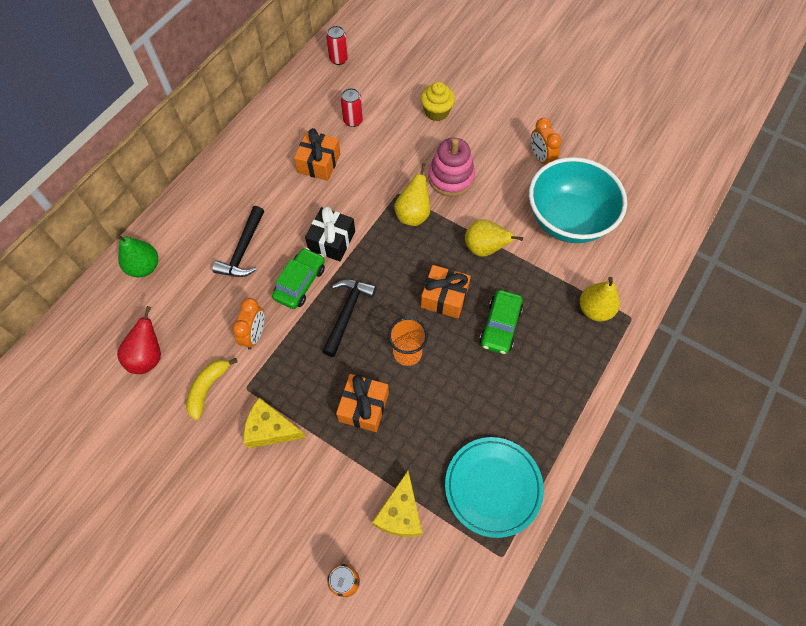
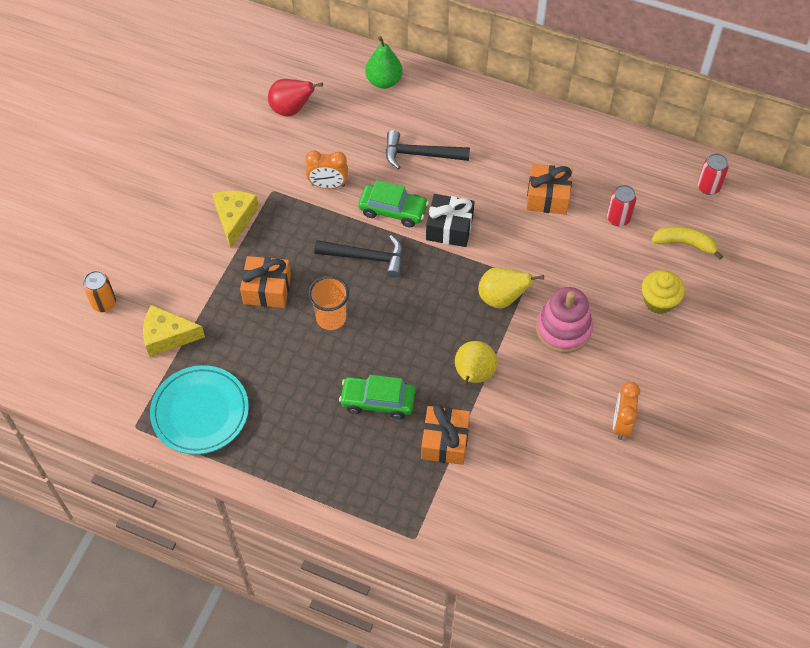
camera: 80 degrees right, 5 degrees down
yellow banana [186,358,237,420] -> yellow banana moved to [652,226,723,260]
orange gift [421,265,471,319] -> orange gift moved to [421,405,470,465]
turquoise bowl [529,157,627,243] -> none
orange clock [531,118,562,165] -> orange clock turned 45 degrees counterclockwise [613,382,640,440]
yellow pear [580,277,620,321] -> none

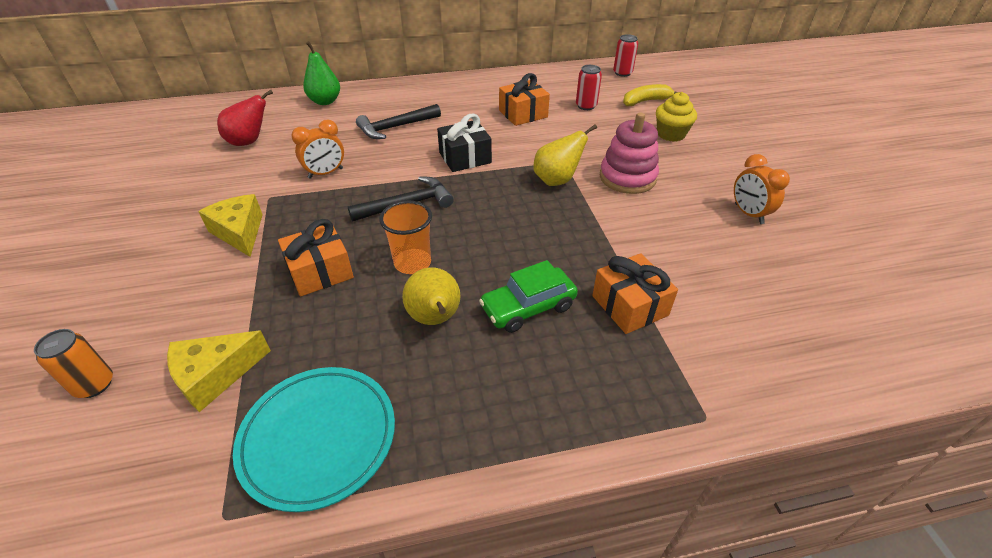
camera: 35 degrees left, 15 degrees down
green car [358,180,429,227] -> none
yellow pear [455,341,498,387] -> yellow pear moved to [402,267,460,325]

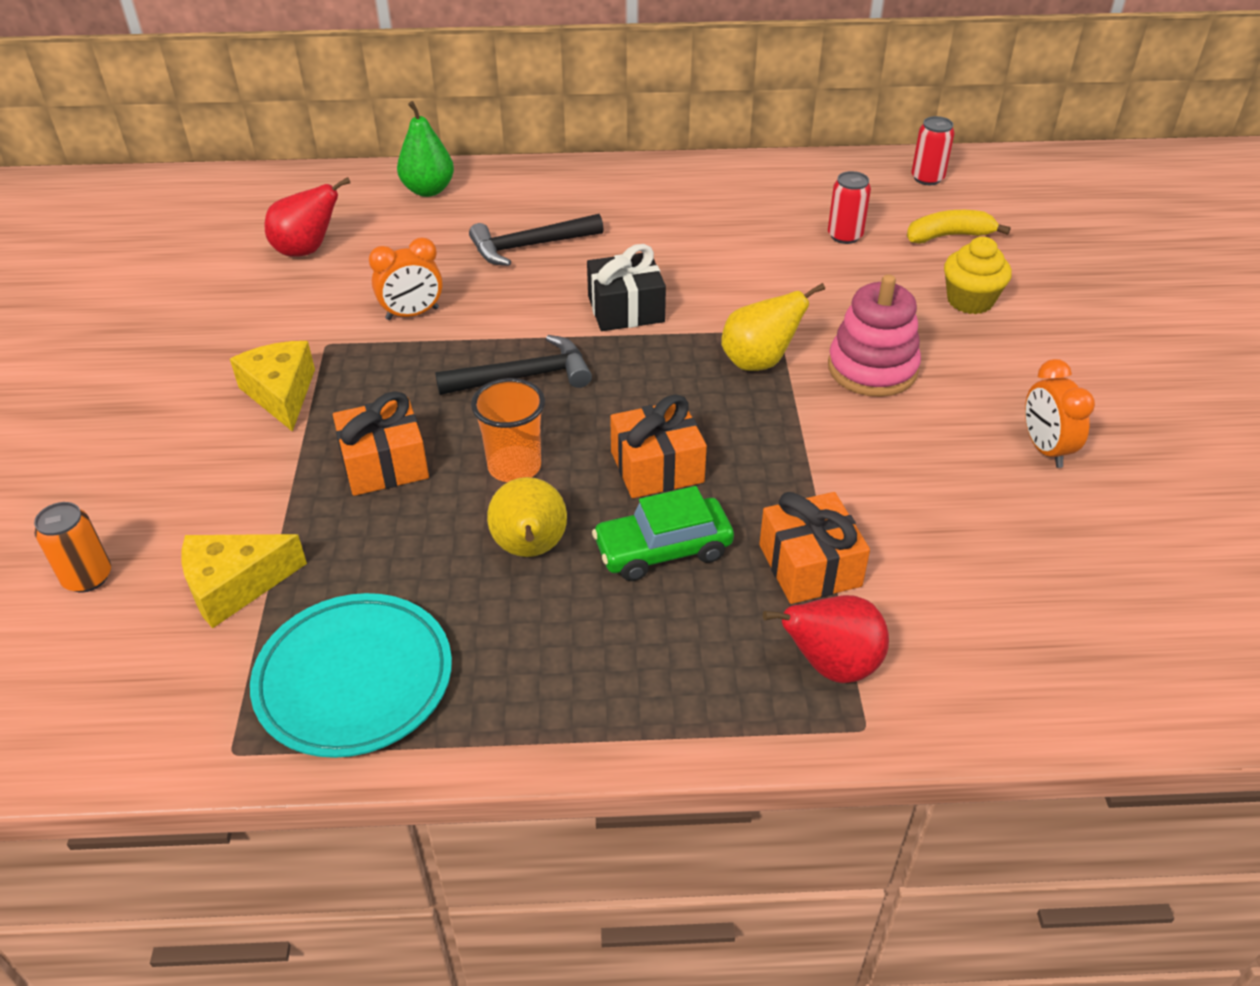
camera: 10 degrees right, 0 degrees up
orange gift [499,73,550,126] -> orange gift moved to [610,395,707,498]
none -> red pear [763,595,889,683]

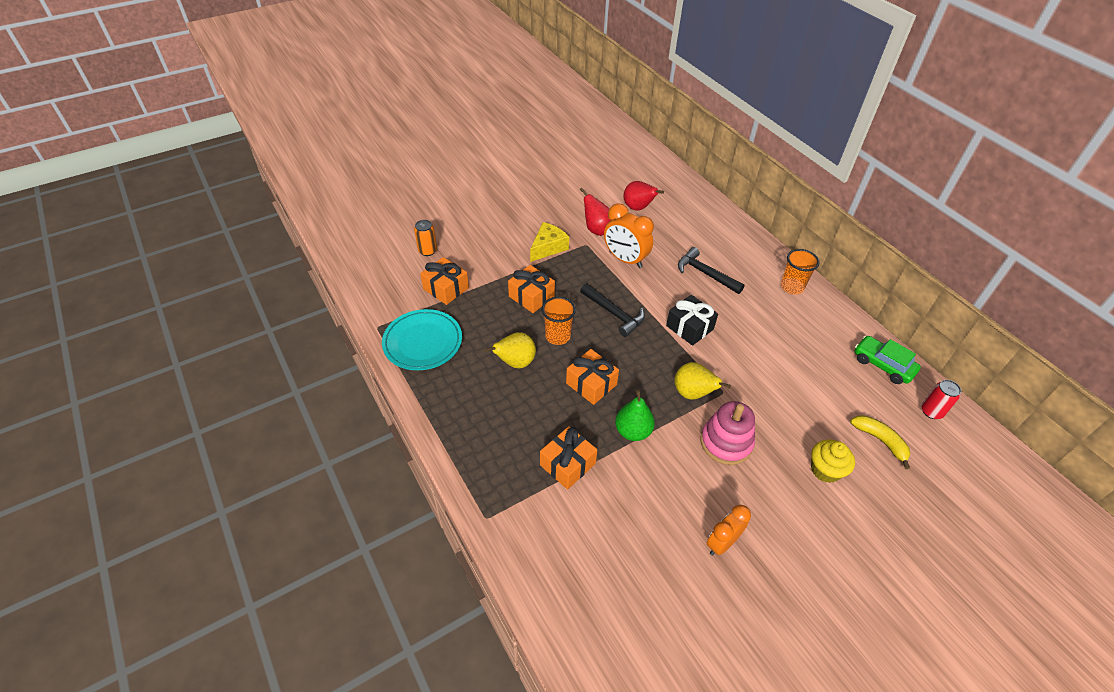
camera: 60 degrees right, 5 degrees up
yellow cheese [181,534,307,628] -> orange gift [420,257,469,305]
orange clock [369,238,443,320] -> orange clock [604,203,654,268], size x1.50
green pear [397,101,454,197] -> green pear moved to [615,390,655,441]
green car [592,486,734,581] -> green car moved to [855,336,921,384]
red pear [763,595,889,683] -> red pear moved to [580,188,612,236]
red can [828,171,871,244] -> none
none -> orange cup [781,249,820,294]

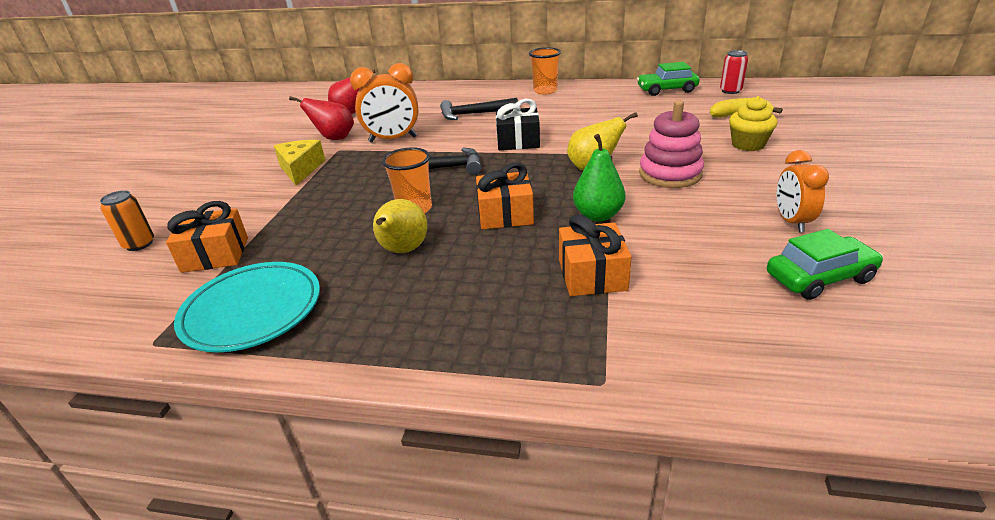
camera: 45 degrees left, 15 degrees down
orange gift [508,265,555,313] -> none
none -> green car [767,229,883,300]

